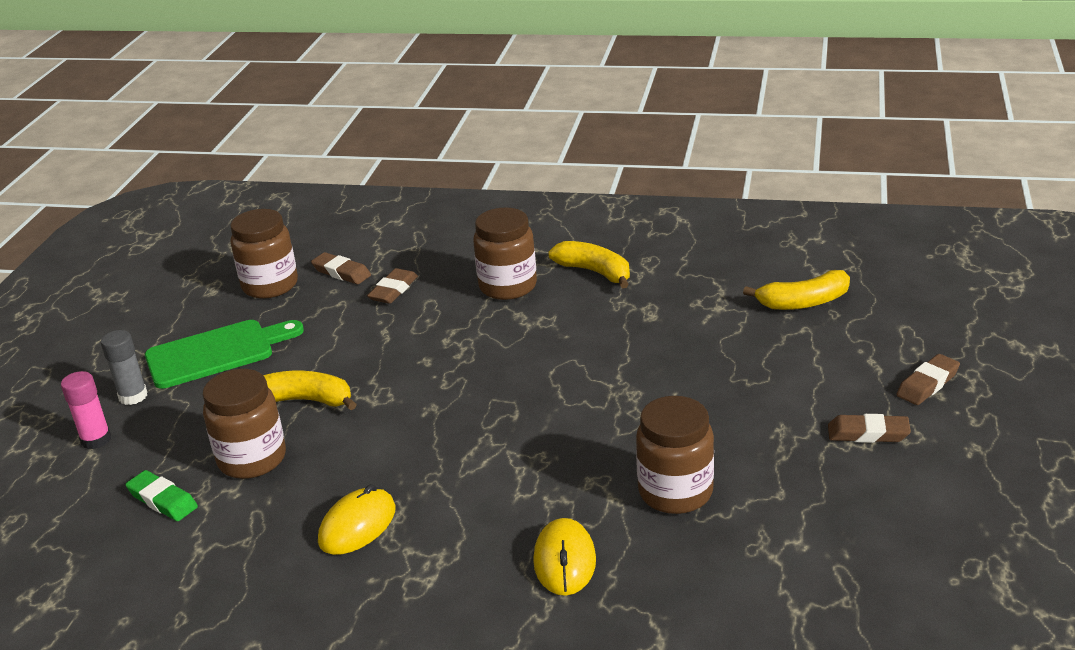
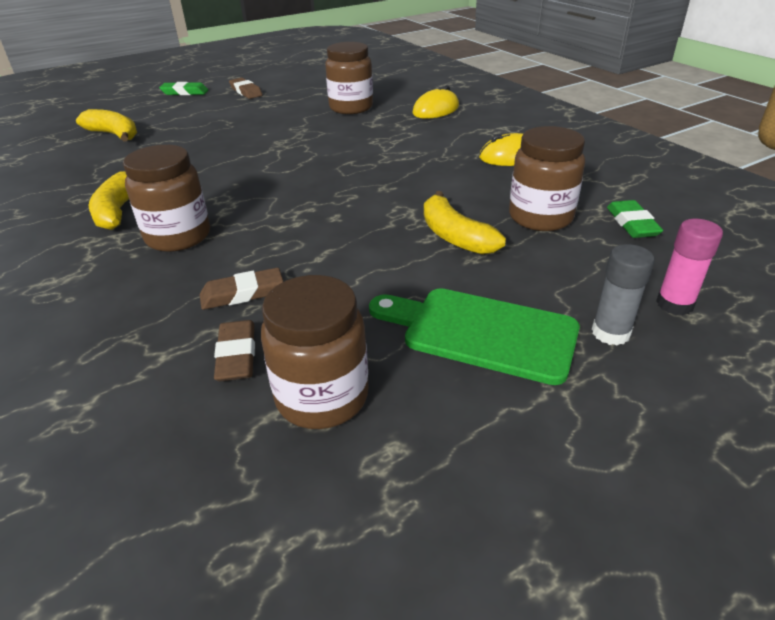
camera: 135 degrees left, 5 degrees up
brown eraser [896,354,960,405] -> green eraser [159,82,208,95]

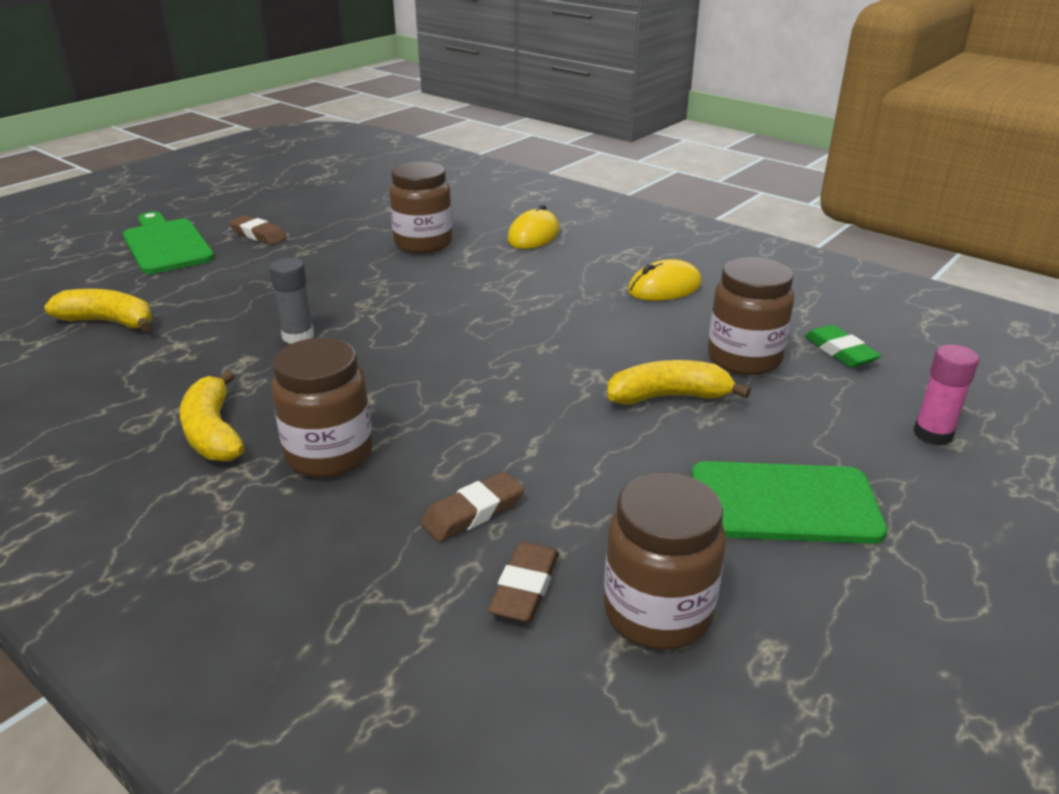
camera: 20 degrees left, 5 degrees down
green eraser [159,82,208,95] -> green cutting board [123,212,214,274]
brown eraser [214,320,255,381] -> brown eraser turned 45 degrees clockwise [488,542,559,623]
yellow banana [424,191,506,255] -> yellow banana turned 135 degrees clockwise [607,360,751,405]
grey glue stick [592,244,654,345] -> grey glue stick moved to [269,258,314,344]

